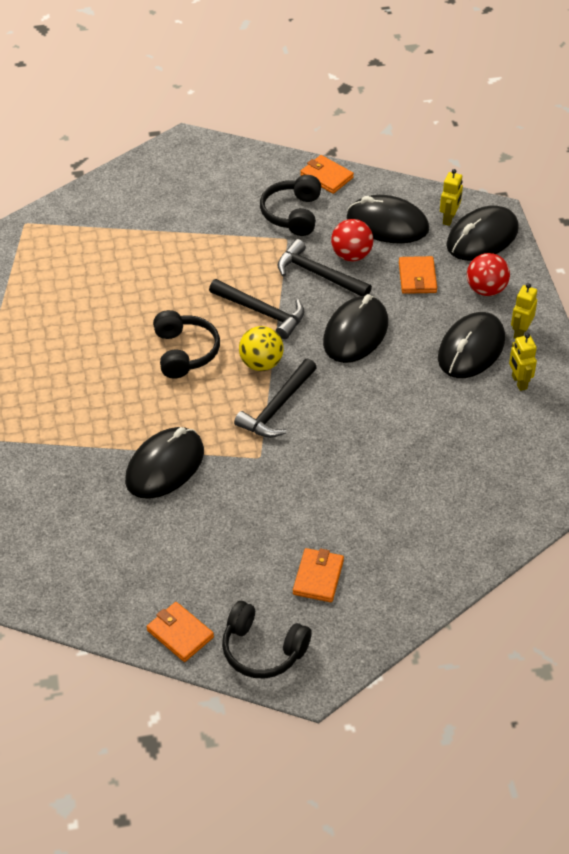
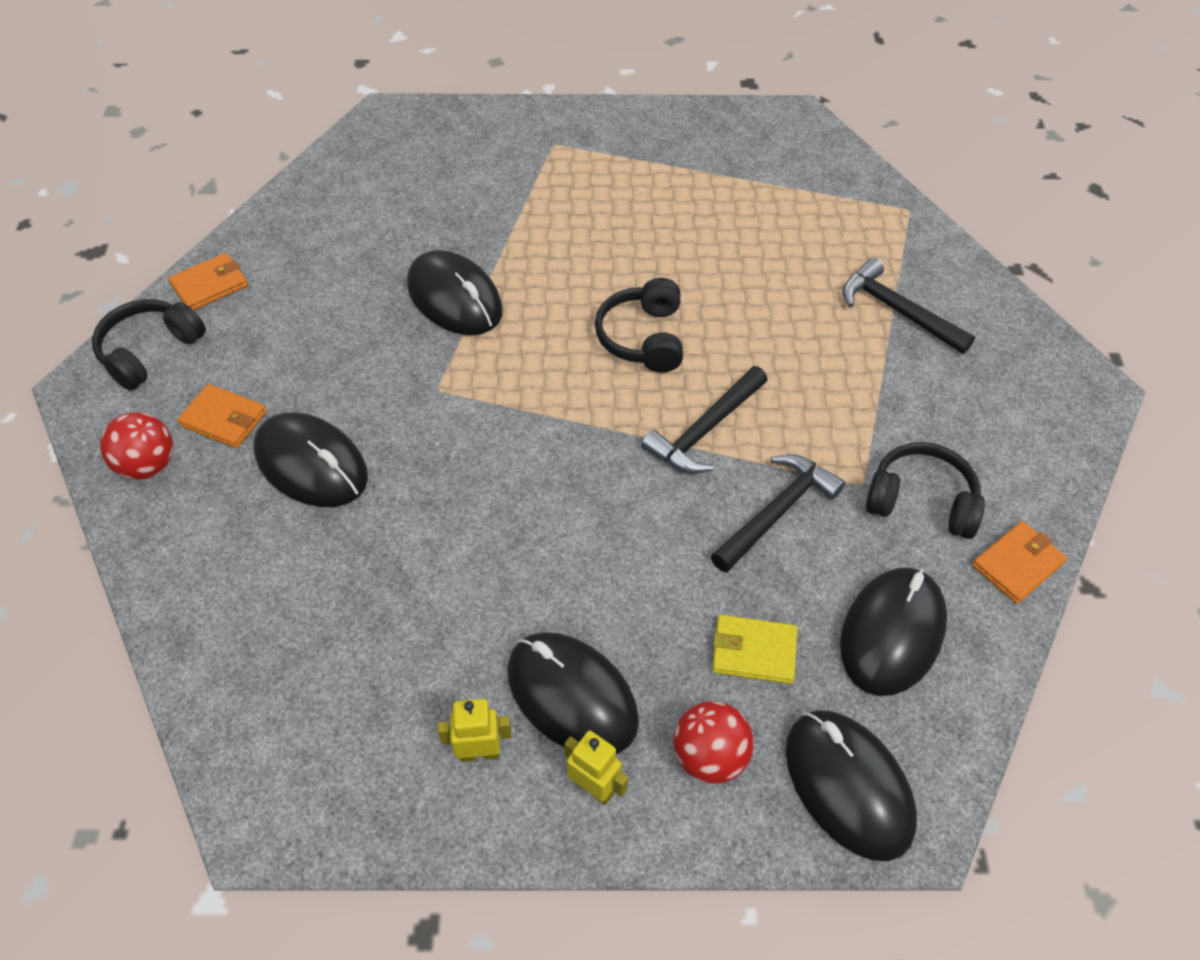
camera: 100 degrees right, 5 degrees up
black headphones [153,310,220,379] -> black headphones turned 90 degrees clockwise [595,278,683,373]
black hammer [234,359,317,438] -> black hammer moved to [843,258,975,354]
yellow ball [239,326,284,371] -> none
black mouse [323,294,388,363] -> black mouse moved to [254,412,368,507]
red ball [331,219,373,261] -> red ball moved to [100,412,173,480]
orange wallet [399,256,437,294] -> yellow wallet [712,615,798,684]
yellow robot [440,169,463,226] -> none

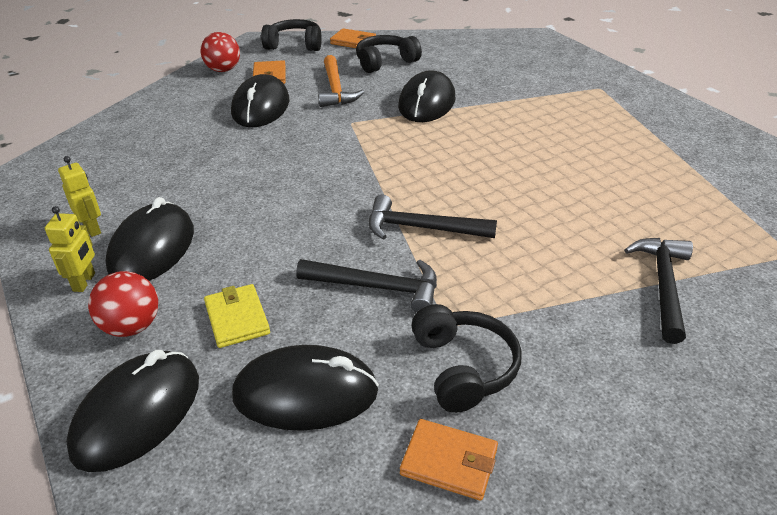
camera: 60 degrees right, 15 degrees down
black headphones [595,278,683,373] -> black headphones moved to [356,35,422,73]
none -> orange hammer [318,55,364,107]

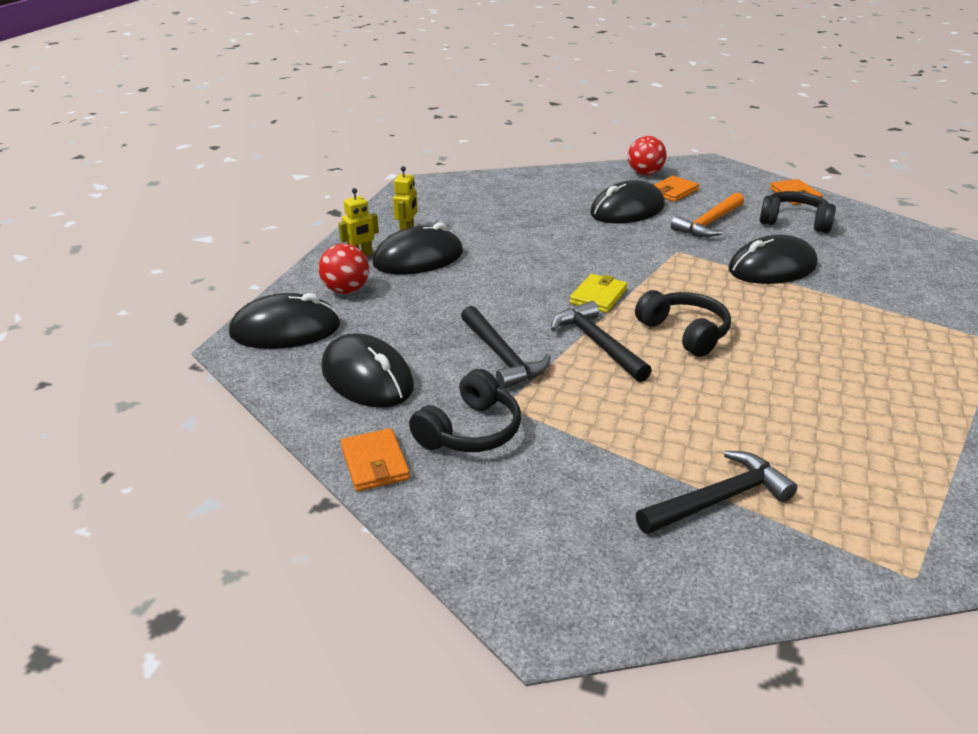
camera: 50 degrees right, 5 degrees down
yellow wallet [204,284,270,348] -> yellow wallet moved to [570,274,627,313]
black headphones [261,19,322,51] -> black headphones moved to [635,290,731,357]

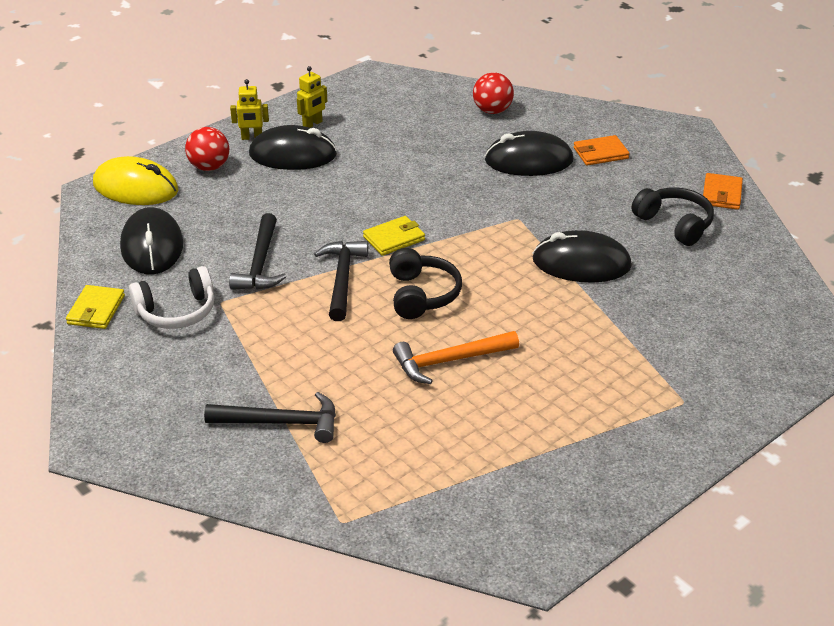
camera: 30 degrees right, 5 degrees up
black mouse [229,293,341,349] -> yellow mouse [93,156,178,205]
orange wallet [341,428,410,492] -> yellow wallet [66,285,125,329]
black headphones [409,369,521,452] -> white headphones [129,266,214,329]
red ball [628,136,667,175] -> red ball moved to [473,72,514,114]
orange hammer [671,193,744,237] -> orange hammer moved to [393,331,519,384]

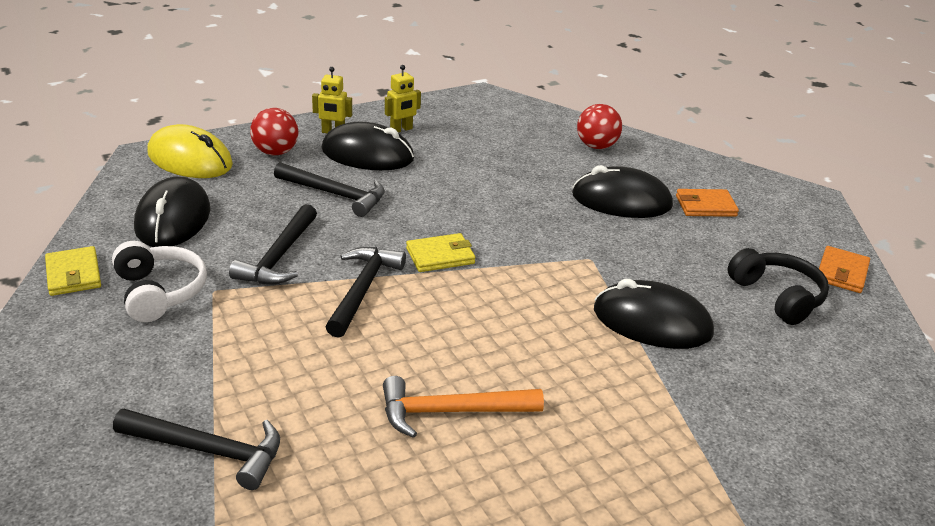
camera: 10 degrees right, 5 degrees down
yellow wallet [66,285,125,329] -> yellow wallet turned 45 degrees counterclockwise [45,246,101,296]
white headphones [129,266,214,329] -> white headphones turned 105 degrees counterclockwise [112,241,207,322]
black headphones [389,248,462,319] -> none
none -> black hammer [274,162,385,217]

